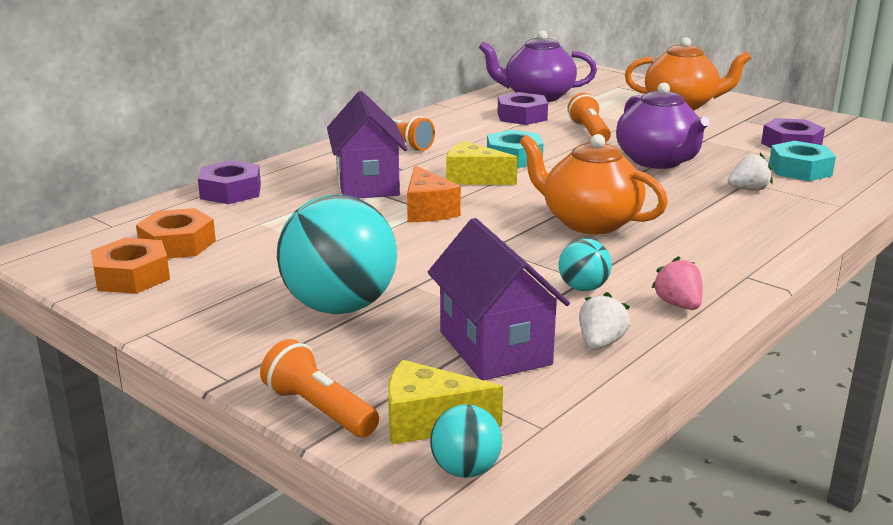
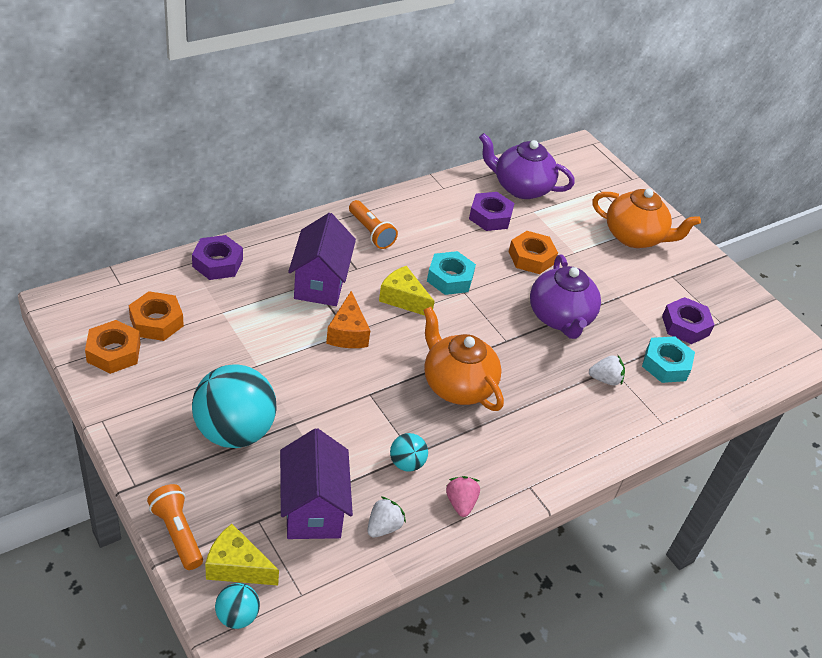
camera: 10 degrees right, 20 degrees up
orange flashlight [567,93,611,142] -> orange nut [508,231,558,274]

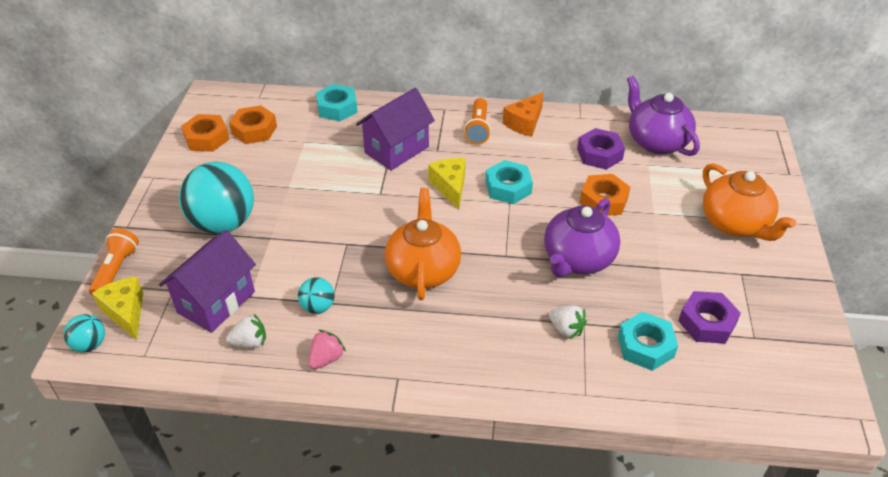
camera: 45 degrees right, 0 degrees up
purple nut [192,235,243,280] -> turquoise nut [316,84,358,121]
orange cheese [326,291,370,348] -> orange cheese moved to [503,92,544,137]

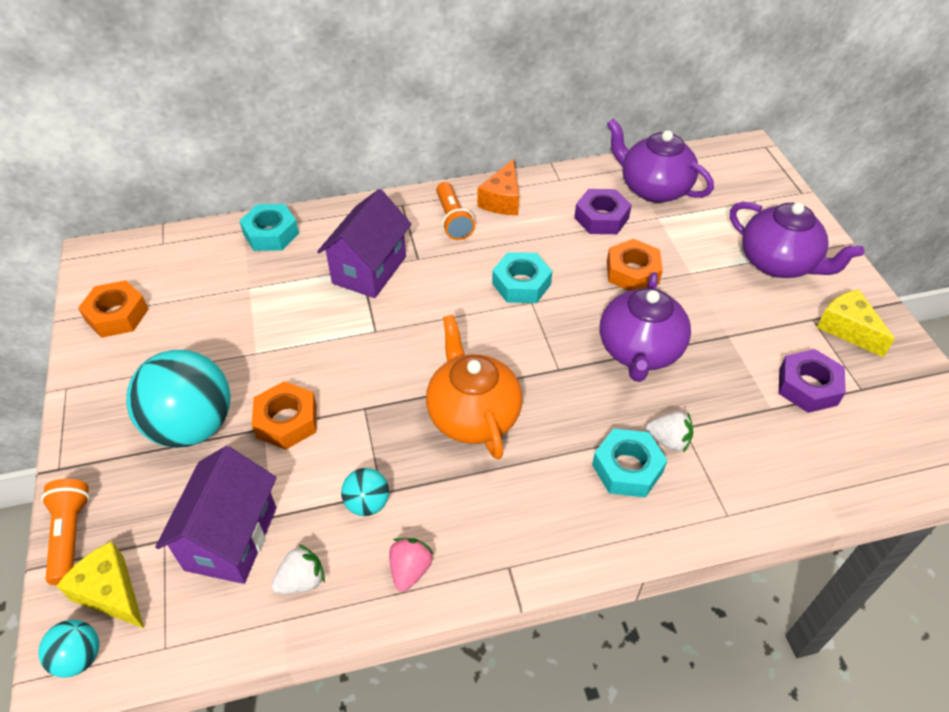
camera: 20 degrees left, 5 degrees up
orange nut [229,105,277,144] -> orange nut moved to [252,381,317,450]
yellow cheese [428,158,466,210] -> yellow cheese moved to [817,289,895,357]
turquoise nut [618,312,678,371] -> turquoise nut moved to [592,429,667,498]
orange teapot [703,163,796,241] -> purple teapot [730,202,864,278]

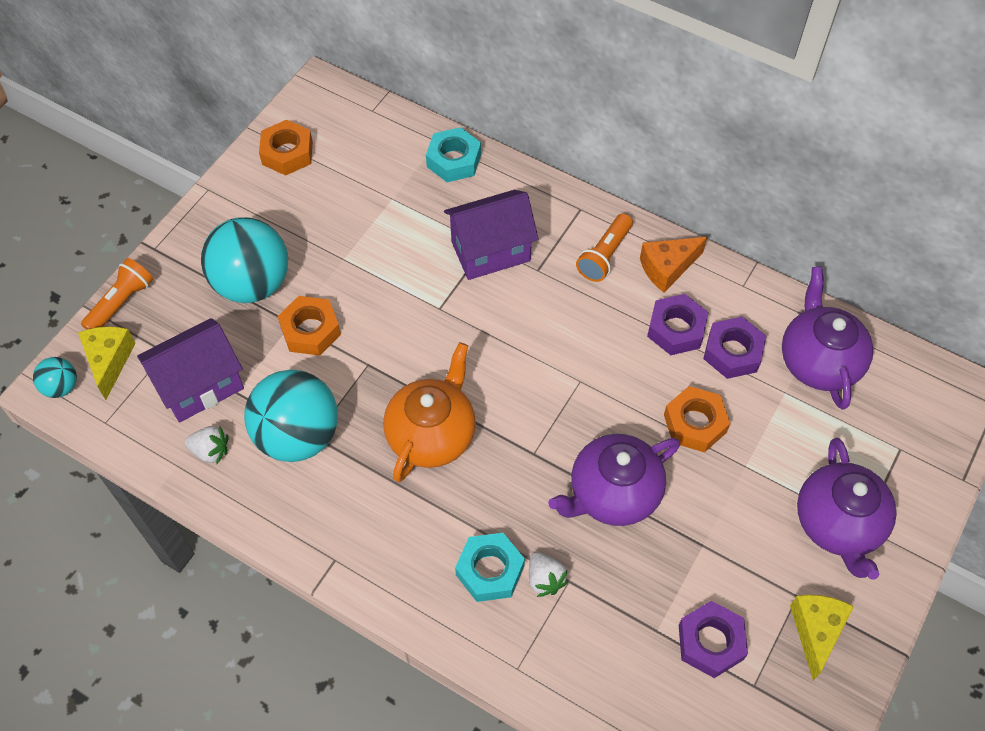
camera: 45 degrees right, 10 degrees up
turquoise ball [341,468,389,516] -> turquoise ball [244,369,338,462], size x2.15
pink strawberry [389,538,433,591] -> none
turquoise nut [492,252,552,303] -> none
none -> purple nut [647,294,709,355]

